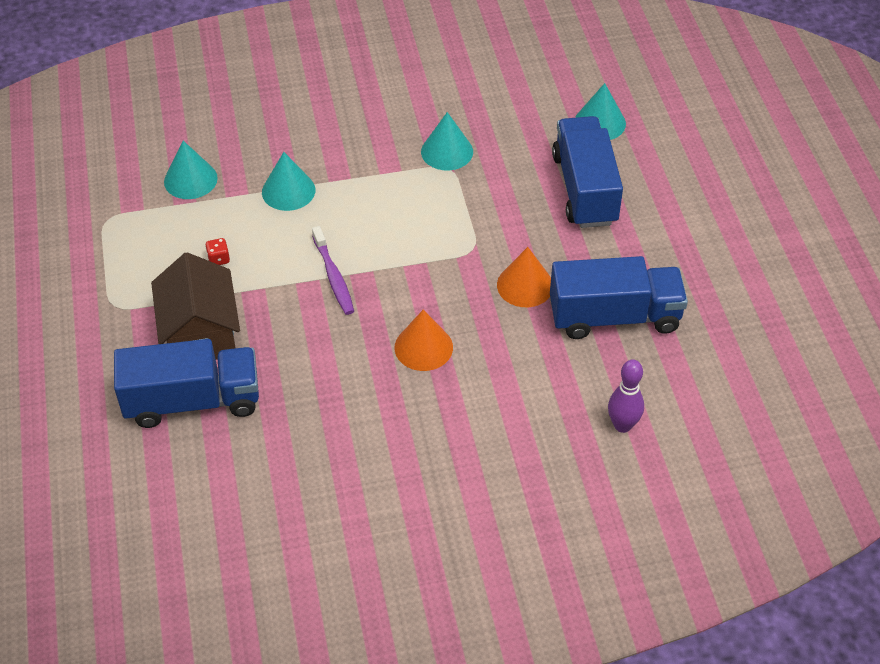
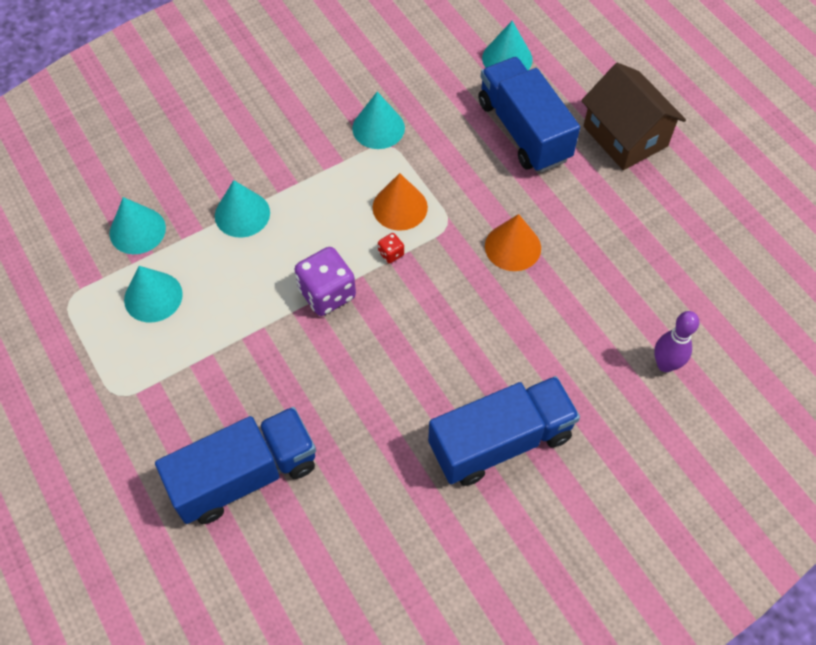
camera: 20 degrees left, 10 degrees up
brown house [151,252,240,359] -> brown house moved to [581,63,686,170]
red dice [205,238,230,265] -> red dice moved to [378,233,404,264]
purple toothbrush [312,226,354,315] -> purple dice [295,247,356,316]
orange cone [395,310,453,371] -> orange cone moved to [373,173,428,231]
blue truck [550,256,688,339] -> blue truck moved to [428,376,580,486]
none -> turquoise cone [124,266,183,323]

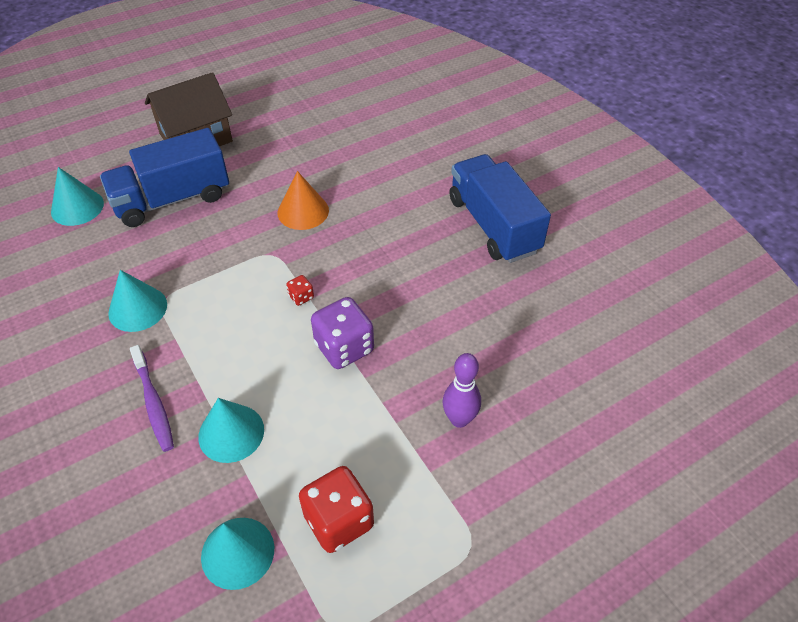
camera: 90 degrees left, 10 degrees down
turquoise cone [124,266,183,323] -> red dice [299,466,374,553]
blue truck [155,407,316,524] -> none
orange cone [373,173,428,231] -> none
purple bowling pin [654,311,699,372] -> purple bowling pin moved to [442,353,481,428]
none -> purple toothbrush [130,345,174,452]

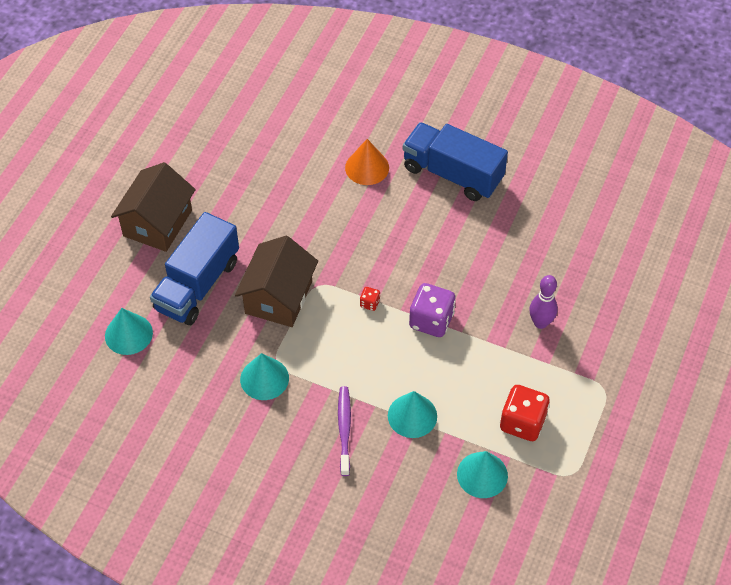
camera: 35 degrees left, 5 degrees up
purple toothbrush [130,345,174,452] -> purple toothbrush turned 120 degrees counterclockwise [338,386,351,476]
orange cone [278,171,329,230] -> orange cone moved to [345,139,389,185]
none -> brown house [235,236,318,327]

